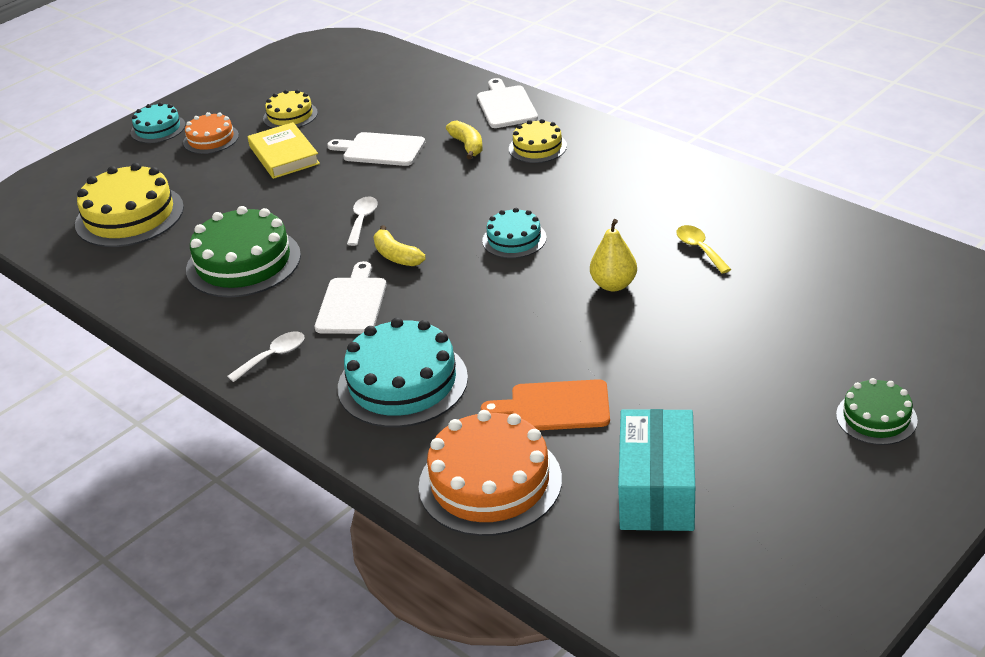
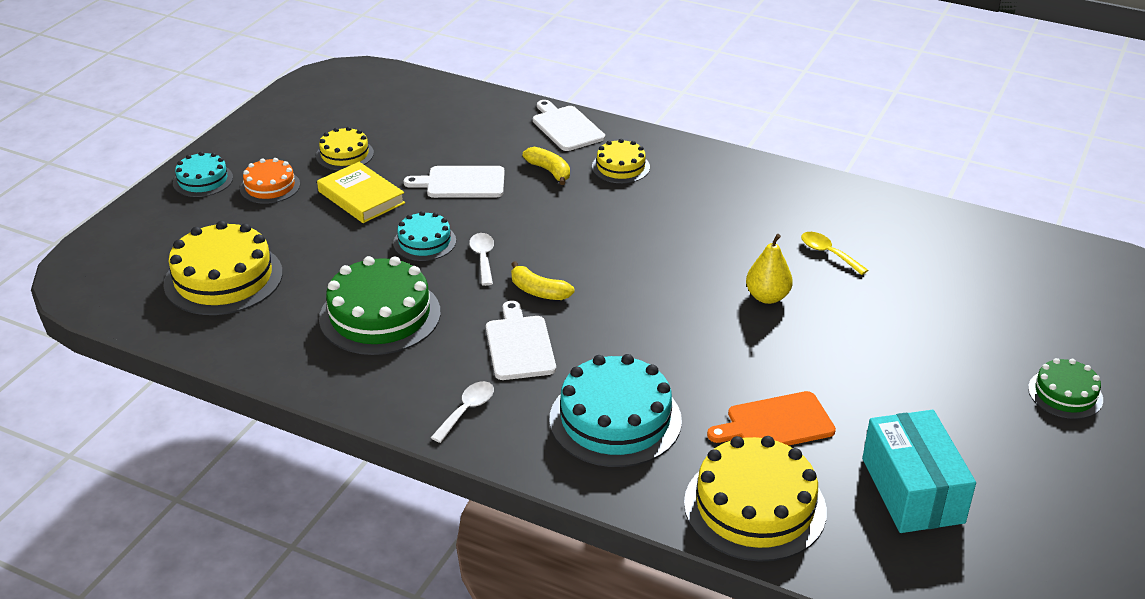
camera: 20 degrees left, 0 degrees up
orange cake [419,410,562,536] -> yellow cake [684,436,827,562]
turquoise cake [482,208,547,258] -> turquoise cake moved to [393,211,456,261]

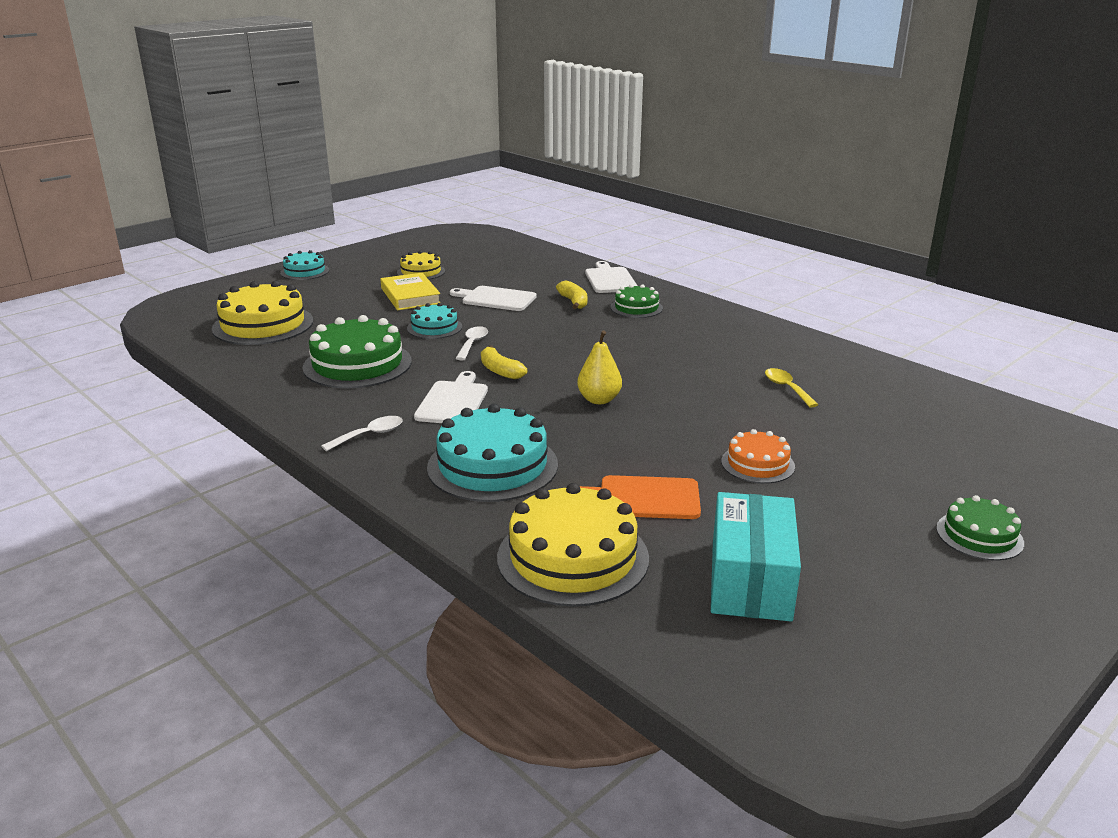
camera: 20 degrees right, 10 degrees down
orange cake [240,158,300,204] -> orange cake moved to [721,429,795,484]
yellow cake [592,139,650,183] -> green cake [610,284,663,318]
yellow pear [746,234,793,304] -> yellow pear moved to [577,330,622,404]

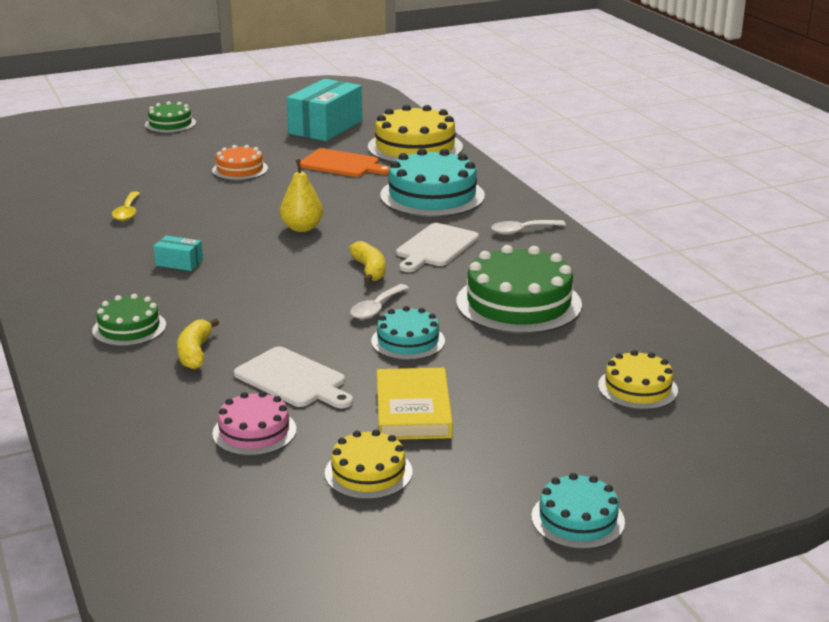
camera: 160 degrees left, 0 degrees up
yellow cake [212,281,313,345] -> yellow cake [598,350,678,410], size x0.56
white cutting board [585,261,638,293] -> none
none -> turquoise box [153,235,203,271]
none -> pink cake [212,391,297,456]

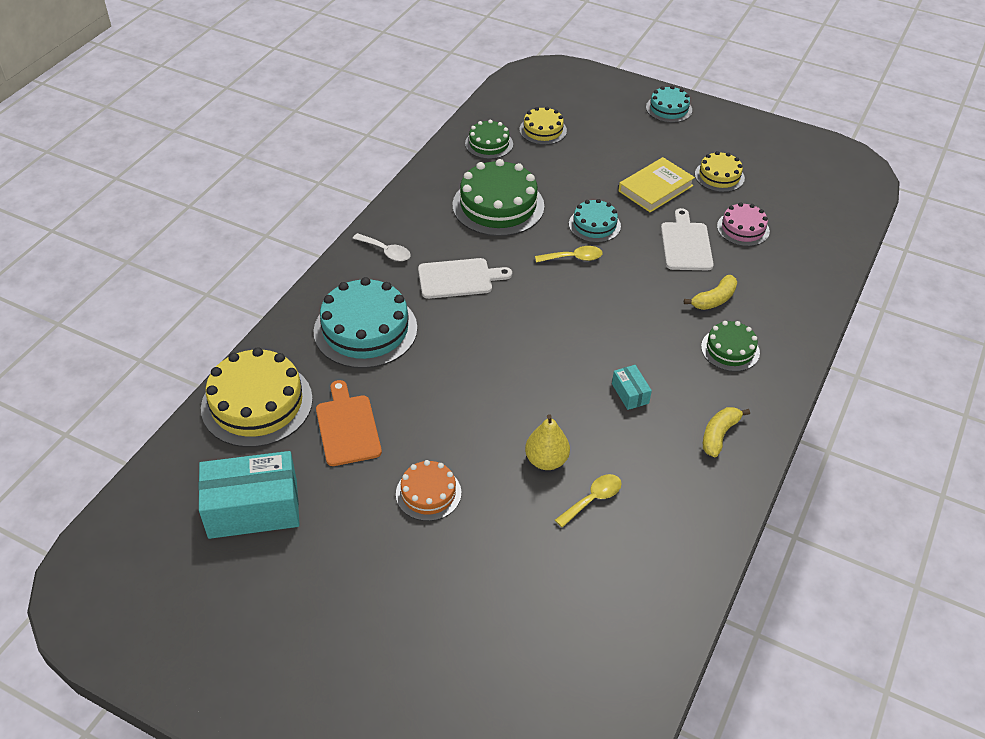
camera: 130 degrees left, 20 degrees up
green cake [145,101,196,133] -> green cake moved to [465,120,513,159]
yellow pear [280,159,323,232] -> yellow pear moved to [525,414,570,470]
yellow banana [349,241,386,283] -> yellow banana moved to [703,407,750,457]
white spoon [350,284,409,319] -> yellow spoon [535,246,603,263]

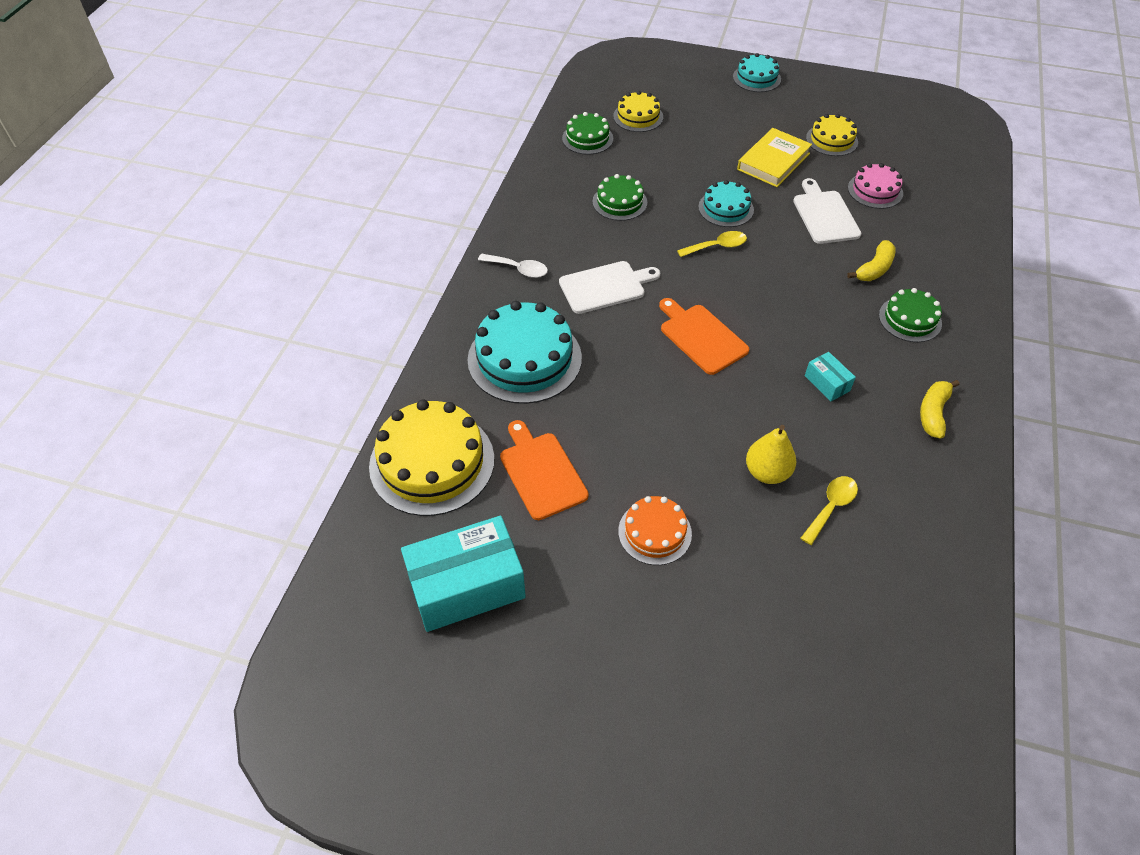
camera: 10 degrees left, 5 degrees up
green cake [452,159,544,236] -> green cake [592,174,647,221], size x0.56
none -> orange cutting board [659,298,749,375]

